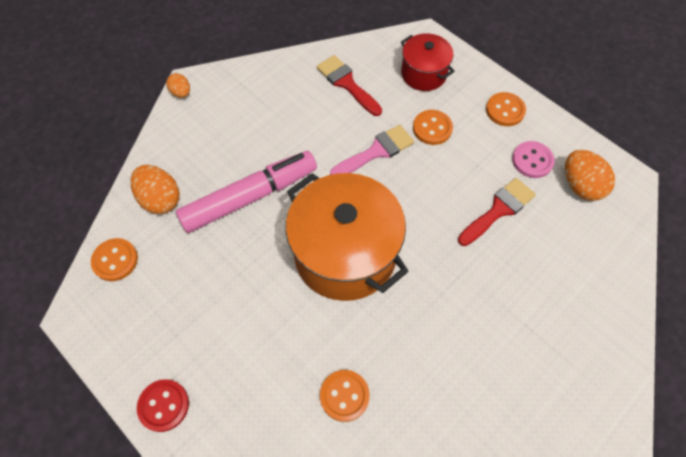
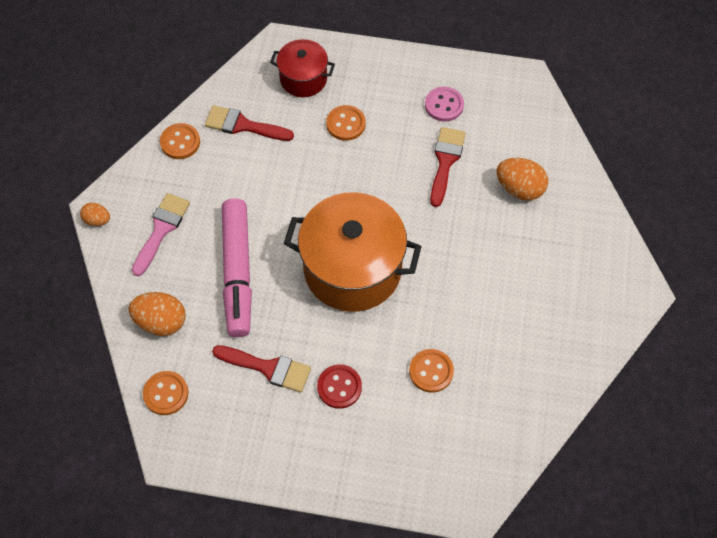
camera: 35 degrees left, 0 degrees up
red button [137,379,189,432] -> red button moved to [317,364,362,409]
pink marker [176,151,317,233] -> pink marker turned 150 degrees clockwise [222,198,252,337]
pink brush [330,125,414,175] -> pink brush moved to [132,193,190,276]
orange button [486,92,526,126] -> orange button moved to [160,123,200,159]
orange egg [565,150,615,201] -> orange egg moved to [496,158,548,200]
none -> red brush [212,345,311,393]

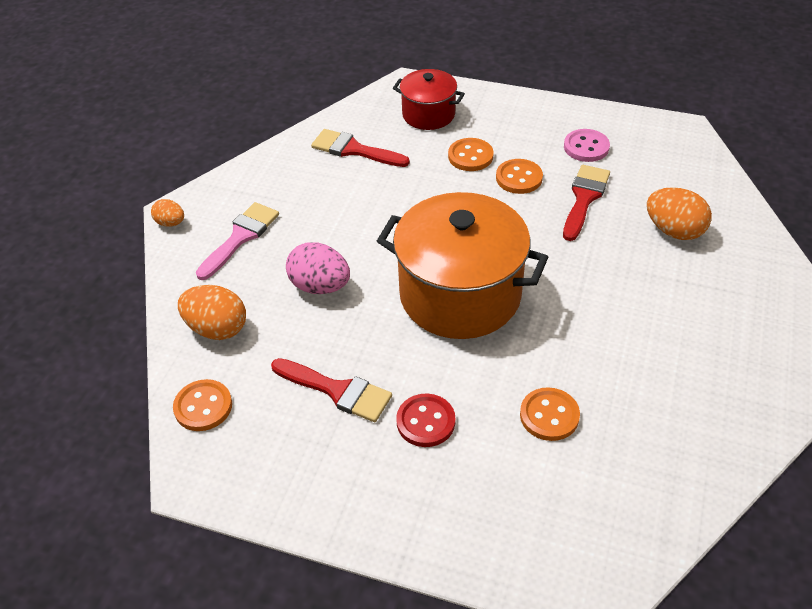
camera: 10 degrees right, 15 degrees down
orange button [160,123,200,159] -> orange button moved to [496,159,543,194]
pink marker [222,198,252,337] -> pink egg [286,242,350,294]

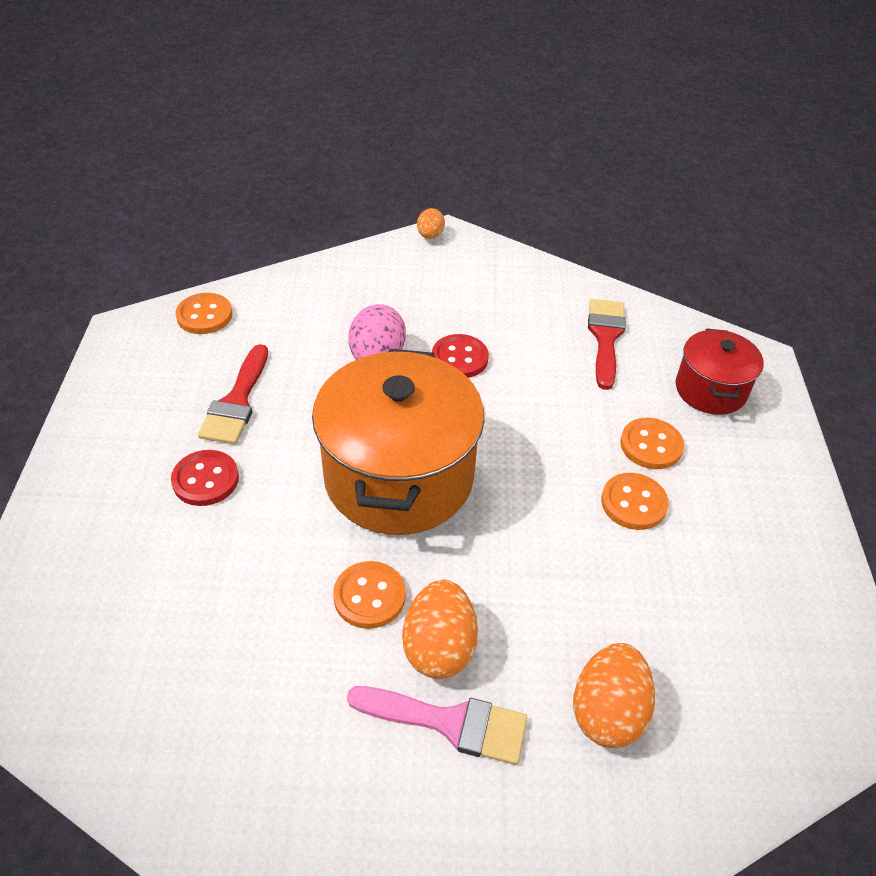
camera: 70 degrees right, 0 degrees up
orange egg [178,285,246,340] -> orange egg moved to [402,580,478,679]
pink brush [196,202,279,280] -> pink brush moved to [347,686,527,765]
orange button [520,387,580,441] -> orange button moved to [333,561,406,629]
red brush [563,165,610,241] -> none
pink button [564,129,610,162] -> none
none -> red button [432,334,489,378]

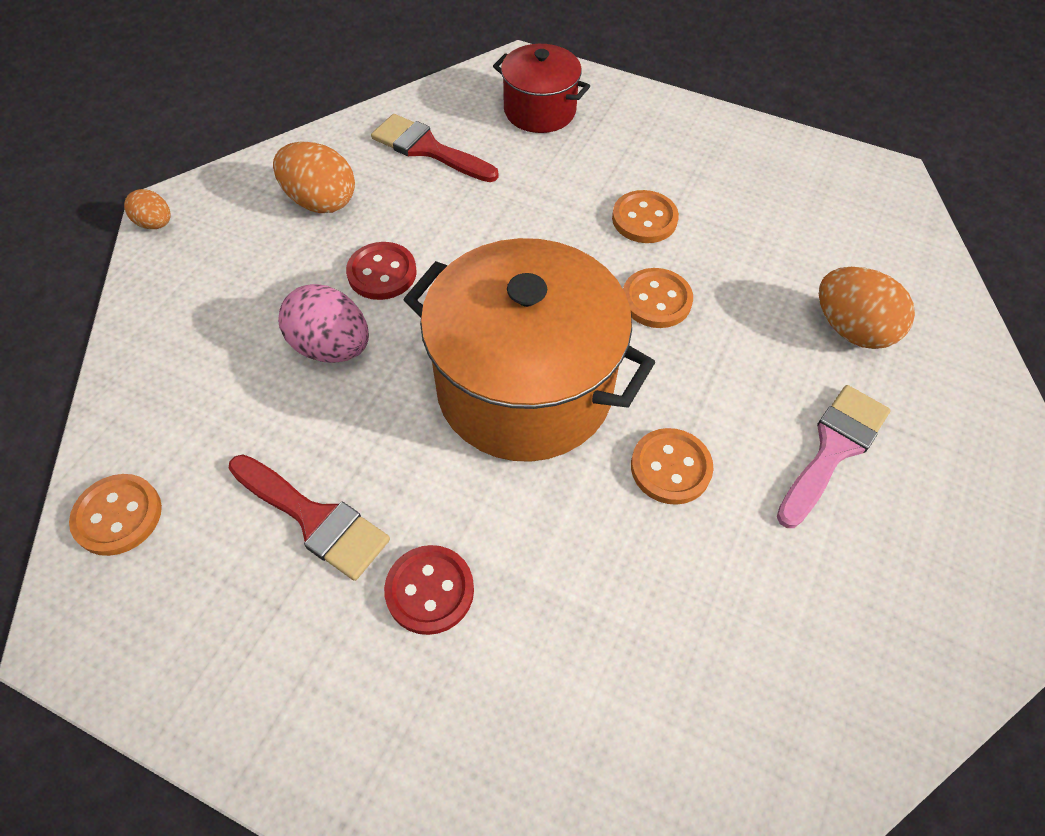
camera: 65 degrees left, 10 degrees up
orange egg [402,580,478,679] -> orange egg moved to [273,141,355,213]
orange button [620,418,684,469] -> orange button moved to [623,268,693,328]

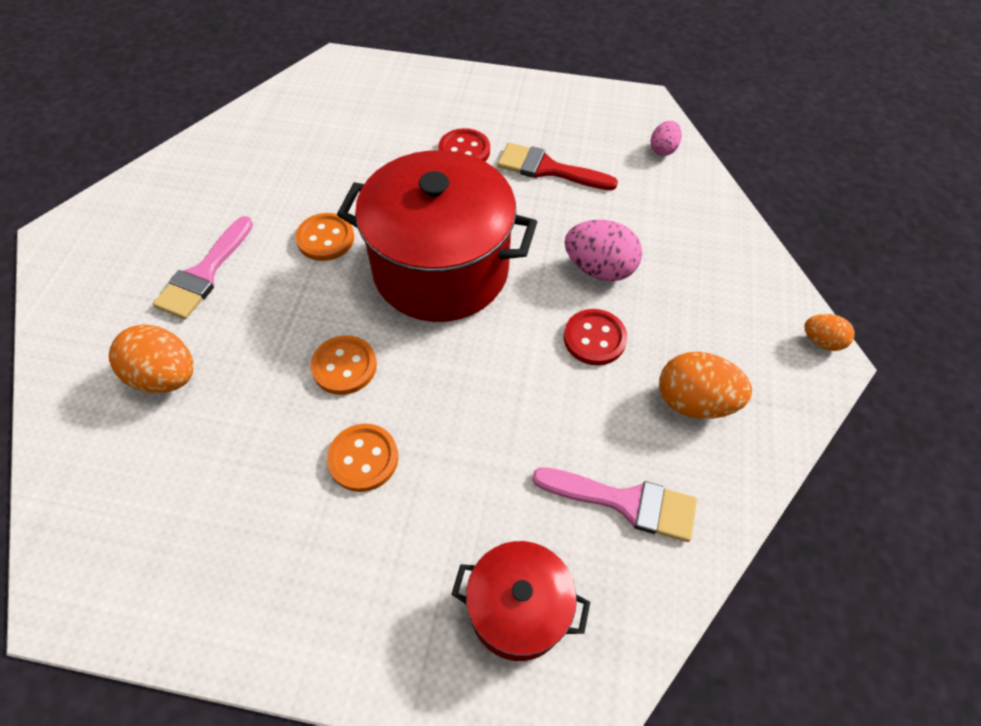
camera: 165 degrees right, 0 degrees up
orange button [69,474,162,556] -> pink egg [651,121,682,156]
red brush [371,114,499,182] -> pink brush [532,467,697,542]
orange pot [403,238,655,462] -> red pot [337,150,537,322]

